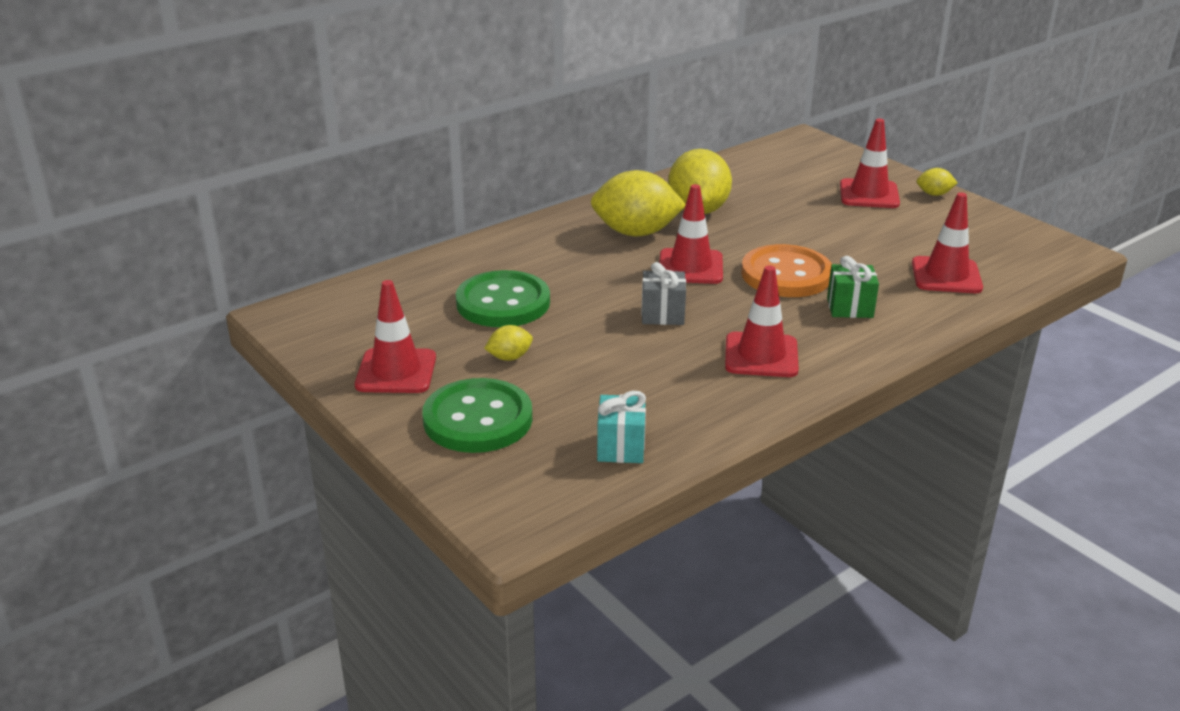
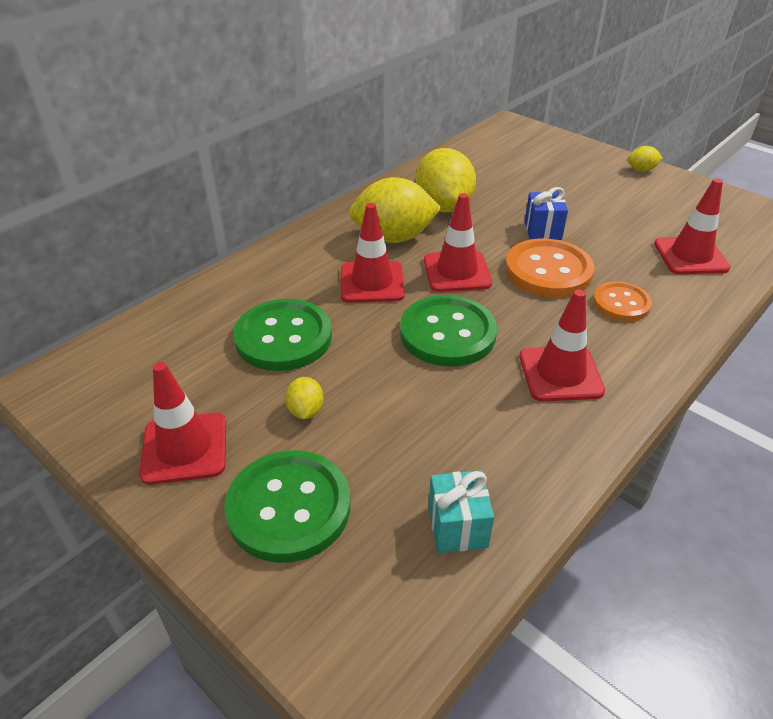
camera: 10 degrees left, 10 degrees up
yellow lemon [484,325,533,361] -> yellow lemon turned 60 degrees counterclockwise [285,377,324,419]
grey gift [641,262,686,325] -> green button [400,295,497,367]
green gift [827,256,879,318] -> orange button [593,282,652,321]
red traffic cone [840,119,900,208] -> red traffic cone moved to [341,203,405,303]
none -> blue gift [525,187,568,240]

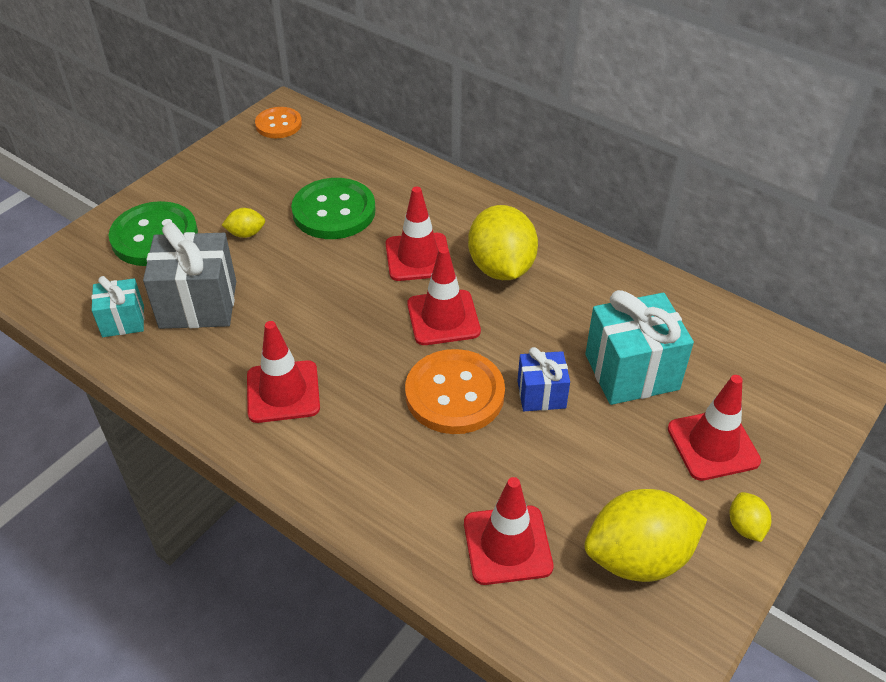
camera: 85 degrees right, 5 degrees up
red traffic cone [139,362,226,485] -> red traffic cone moved to [668,375,761,481]
green button [400,295,497,367] -> none
yellow lemon [415,148,476,212] -> yellow lemon moved to [585,489,707,582]
orange button [593,282,652,321] -> orange button moved to [255,107,302,138]
none -> grey gift [143,222,236,329]
none -> turquoise gift [585,290,694,405]

